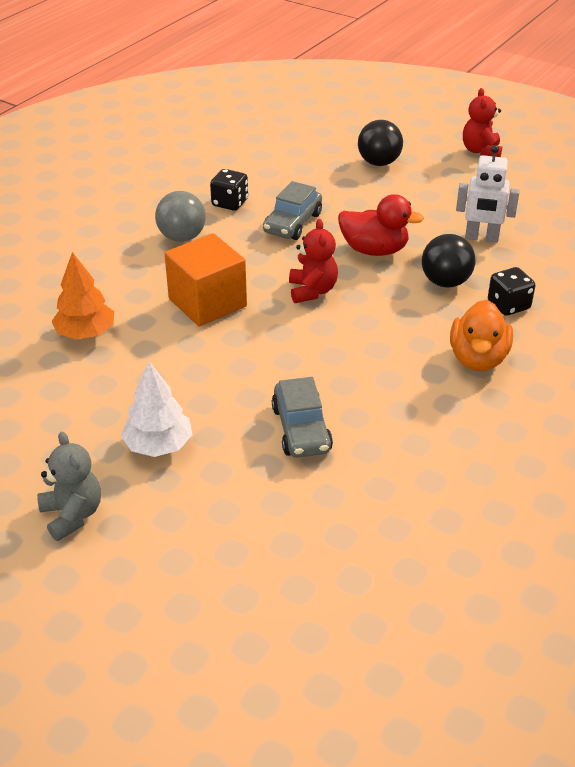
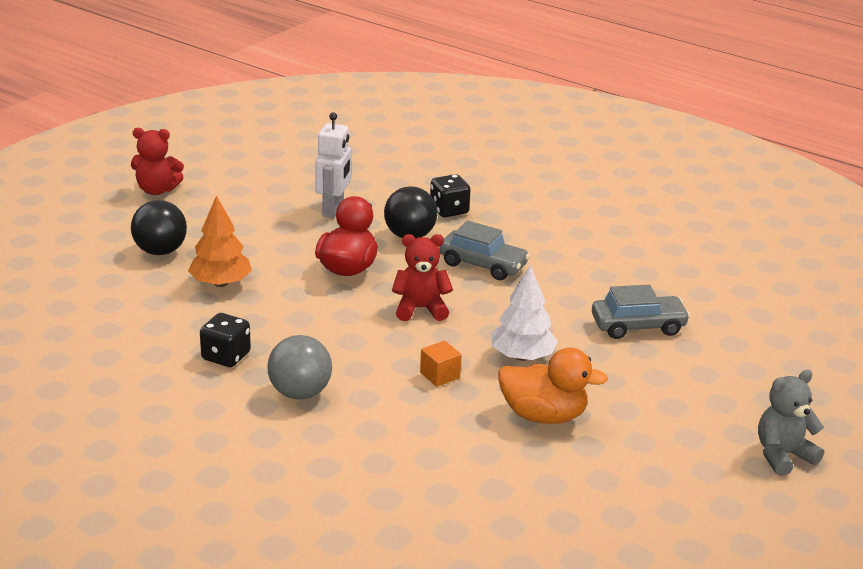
camera: 90 degrees left, 10 degrees down
orange tree [51,252,114,339] -> orange tree moved to [188,195,252,287]
white tree [121,362,192,457] -> white tree moved to [491,265,558,361]
orange cube [164,233,247,327] -> orange cube [420,340,461,387], size x0.44
grey car [263,181,322,240] -> grey car moved to [439,220,530,280]
orange duck [450,300,513,371] -> orange duck moved to [498,347,608,424]

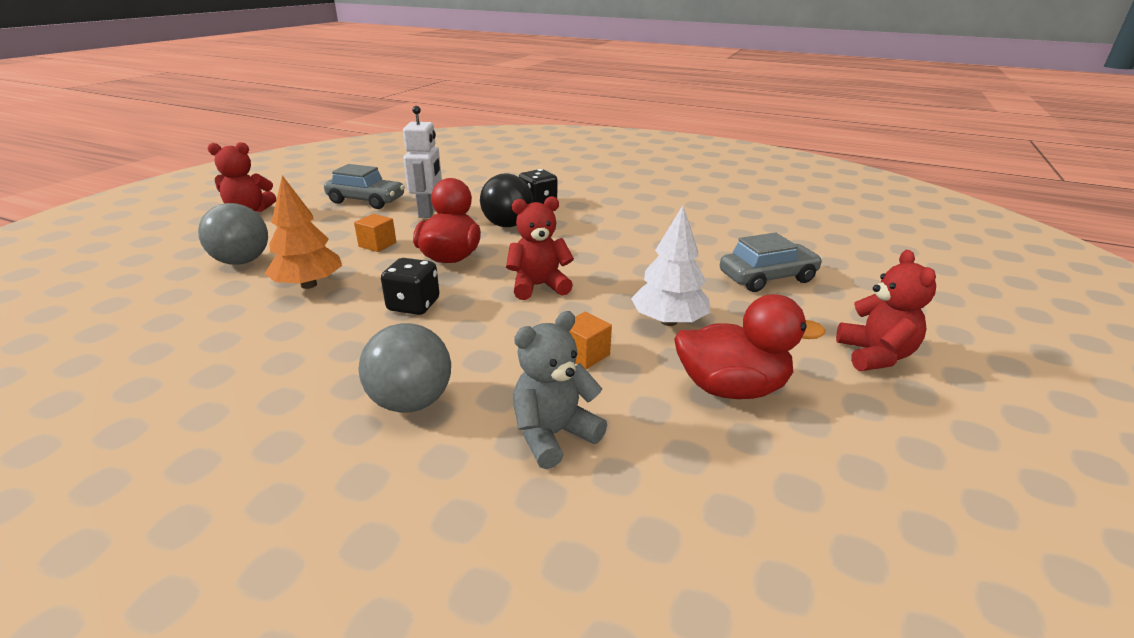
camera: 10 degrees left, 0 degrees up
black ball [131,200,187,255] -> grey ball [198,203,268,265]
black dice [200,313,251,367] -> black dice moved to [381,258,440,315]
grey car [439,220,530,280] -> grey car moved to [324,164,405,209]
orange duck [498,347,608,424] -> red duck [674,294,825,399]
grey teddy bear [758,370,824,476] -> grey teddy bear moved to [513,311,607,469]
none -> orange cube [354,214,396,252]
none -> red teddy bear [836,250,936,371]

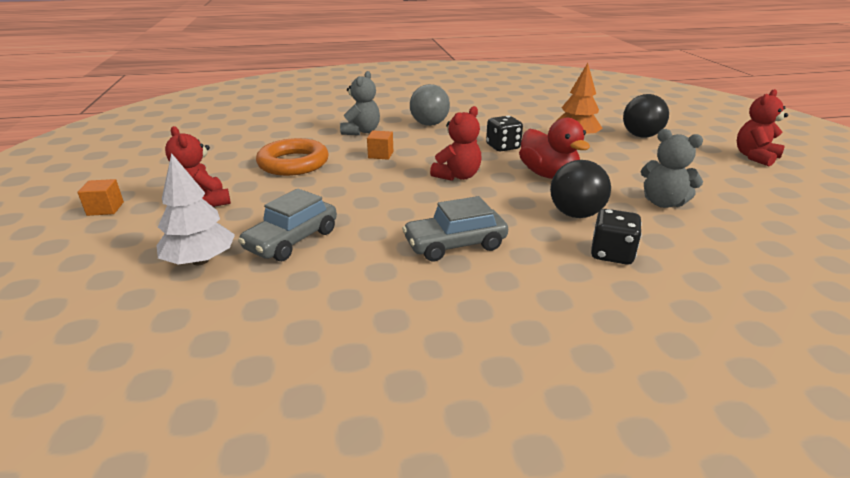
camera: 145 degrees right, 0 degrees up
grey ball [198,203,268,265] -> black ball [623,94,669,138]
grey car [324,164,405,209] -> grey car moved to [402,196,508,261]
orange cube [354,214,396,252] -> orange cube moved to [77,179,124,216]
white robot [403,106,442,218] -> grey teddy bear [641,129,703,208]
white tree [631,206,710,326] -> white tree moved to [156,153,235,265]
red duck [674,294,825,399] -> orange ring [256,138,328,176]

